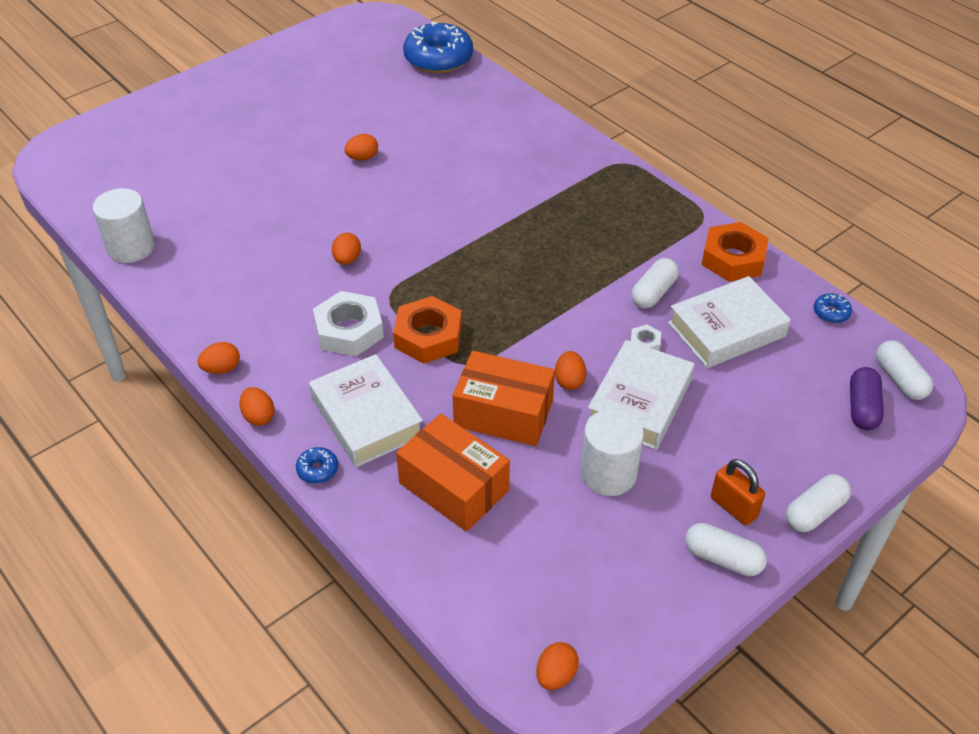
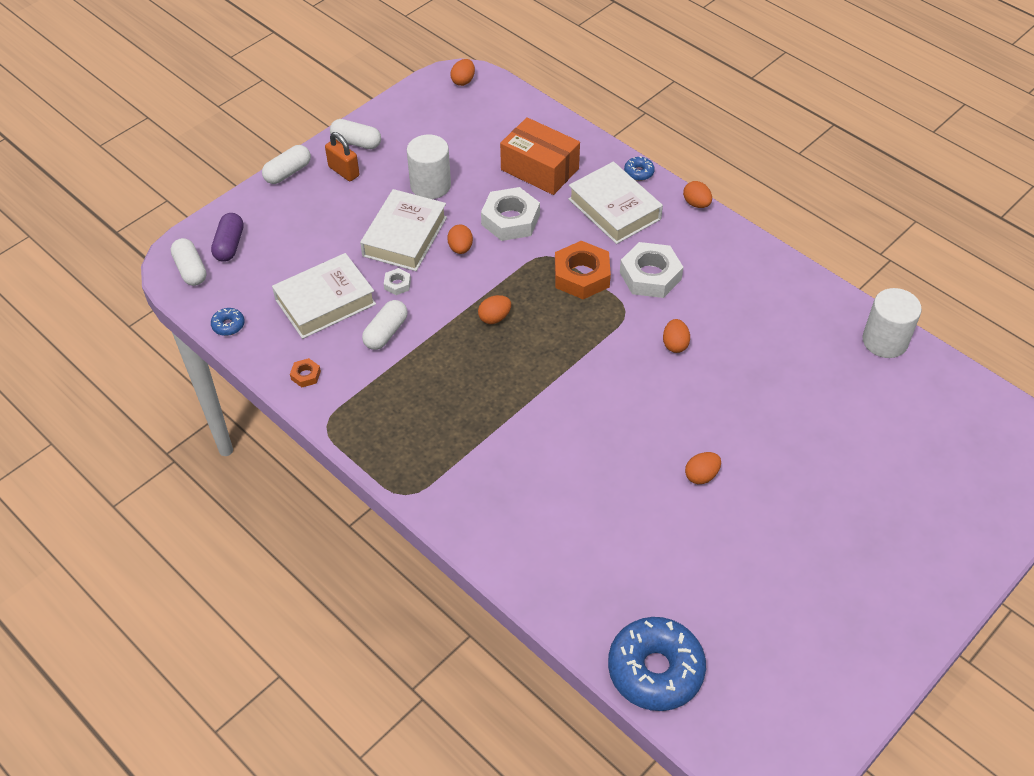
camera: 175 degrees right, 5 degrees up
orange egg [198,342,240,374] -> orange egg moved to [478,295,511,324]
orange box [453,351,555,446] -> white nut [481,187,540,241]
orange nut [701,222,769,282] -> orange nut [290,358,321,387], size x0.46

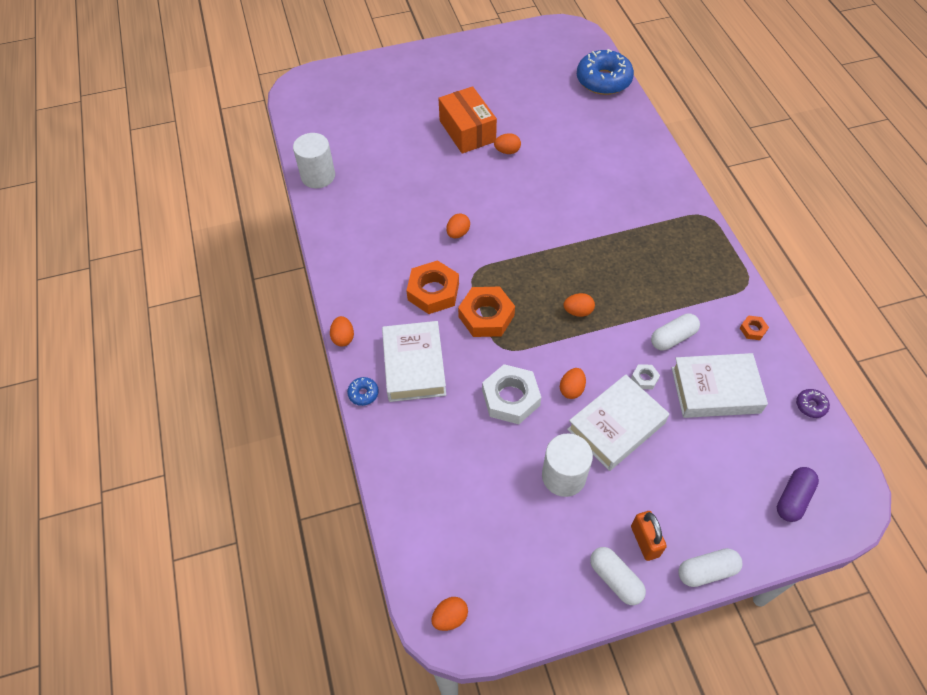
camera: 150 degrees left, 5 degrees up
white capsule [171,238,207,286] -> none
blue donut [211,308,245,336] -> purple donut [796,389,830,418]
orange box [500,117,580,195] -> orange box moved to [438,86,497,154]
white nut [620,242,683,298] -> orange nut [406,260,459,314]

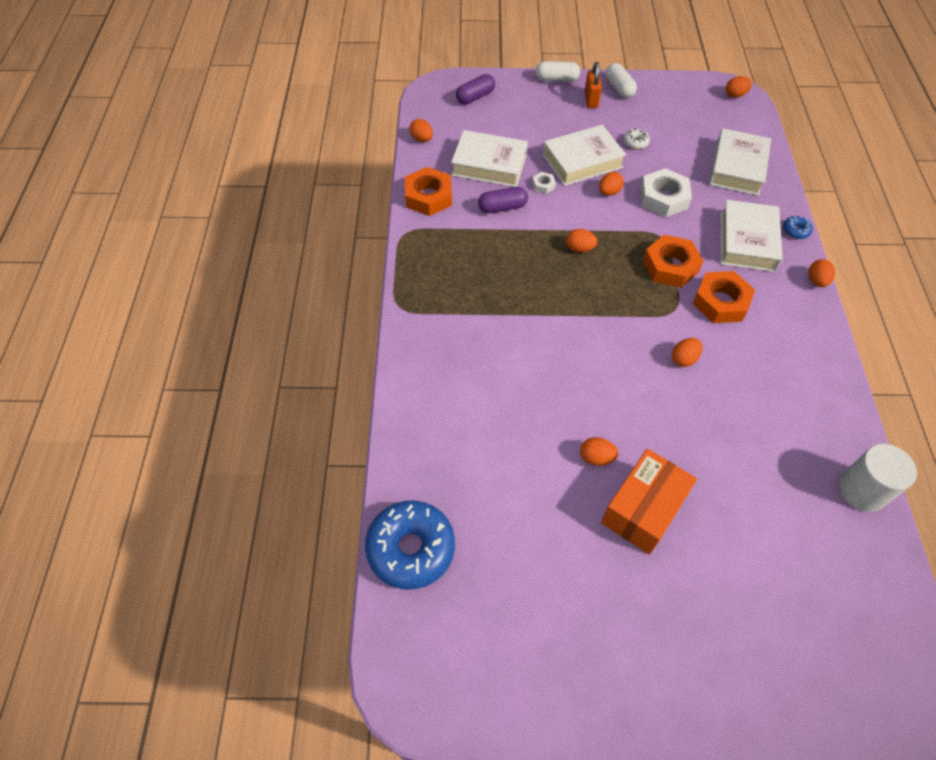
camera: 165 degrees left, 0 degrees up
orange box [438,86,497,154] -> orange box turned 45 degrees clockwise [601,448,697,555]
white cylinder [542,433,593,497] -> white donut [624,129,650,149]
white capsule [651,314,700,350] -> purple capsule [478,187,528,213]
orange nut [740,315,769,340] -> orange nut [405,167,452,216], size x2.16
purple donut [796,389,830,418] -> orange egg [409,119,433,142]
none -> white book [709,129,771,196]

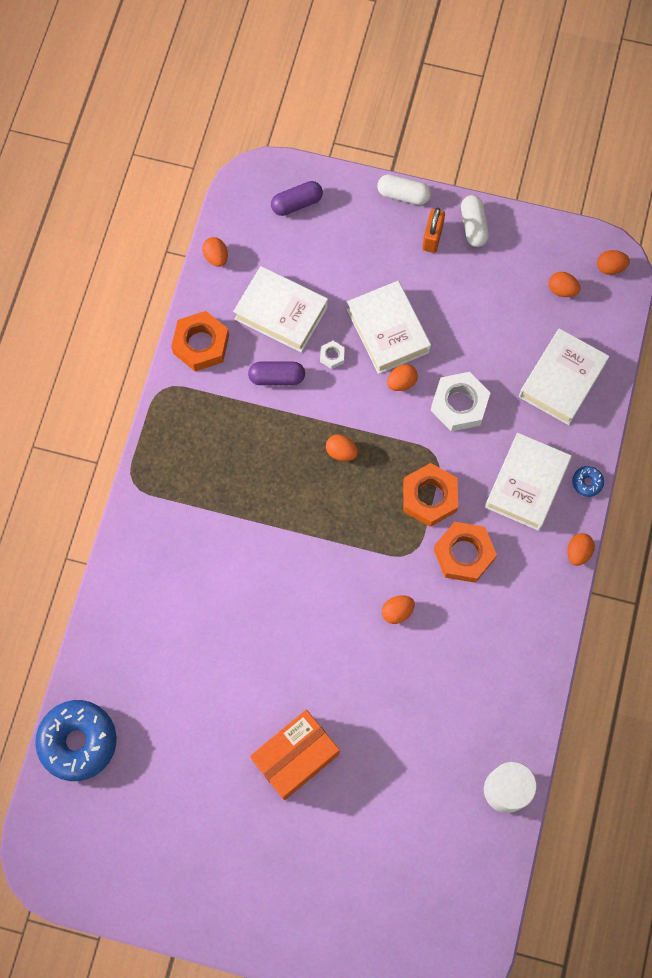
camera: 15 degrees right, 15 degrees up
white book [542,125,626,186] -> white book turned 75 degrees clockwise [347,281,431,374]
orange egg [580,437,618,466] -> orange egg moved to [549,272,581,297]
white donut [624,129,650,149] -> none

